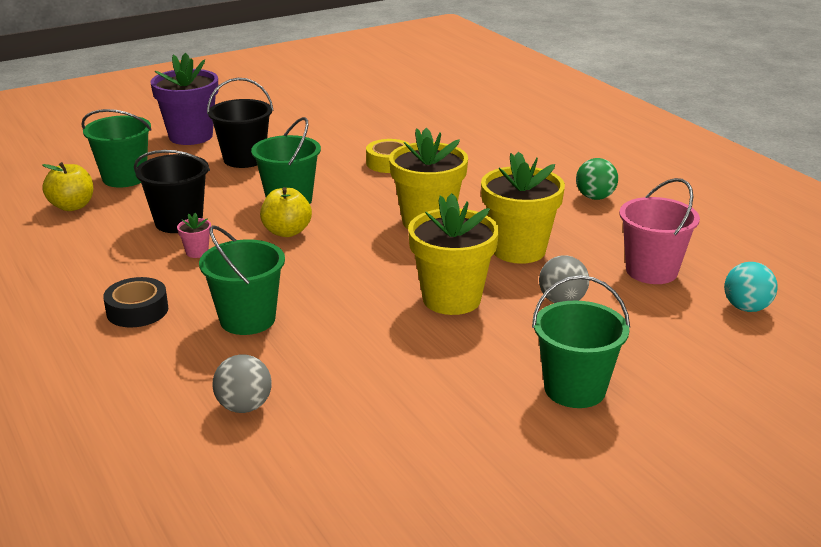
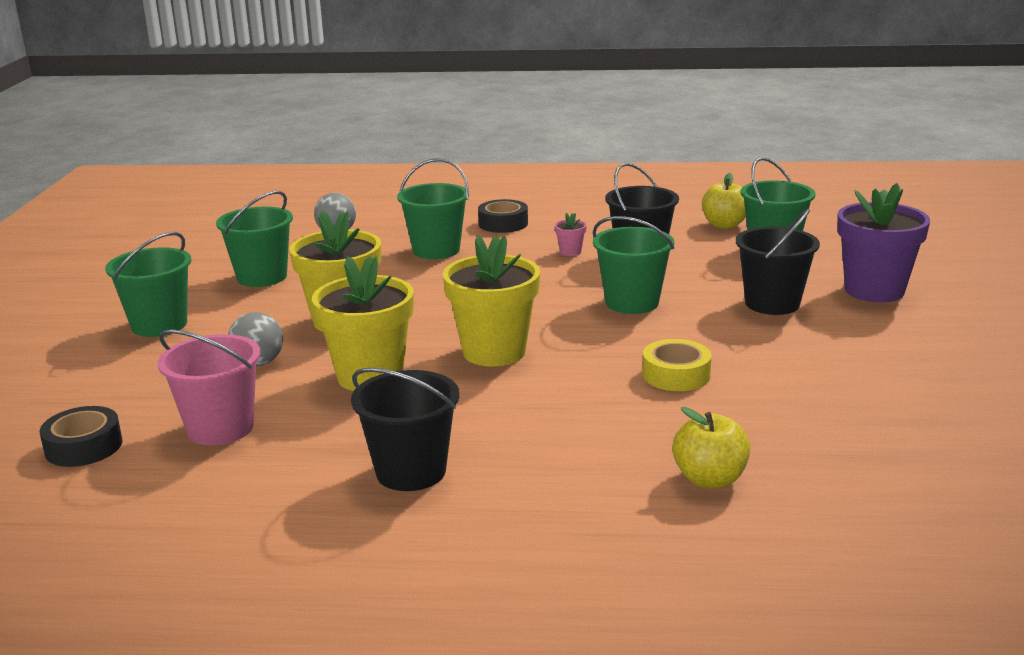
camera: 125 degrees right, 5 degrees down
yellow apple [260,187,312,237] -> yellow apple moved to [672,407,750,488]
green ball [576,158,618,200] -> black bucket [351,368,459,491]
turquoise ball [724,262,778,312] -> black tape [40,406,123,467]
none -> green bucket [216,191,293,287]

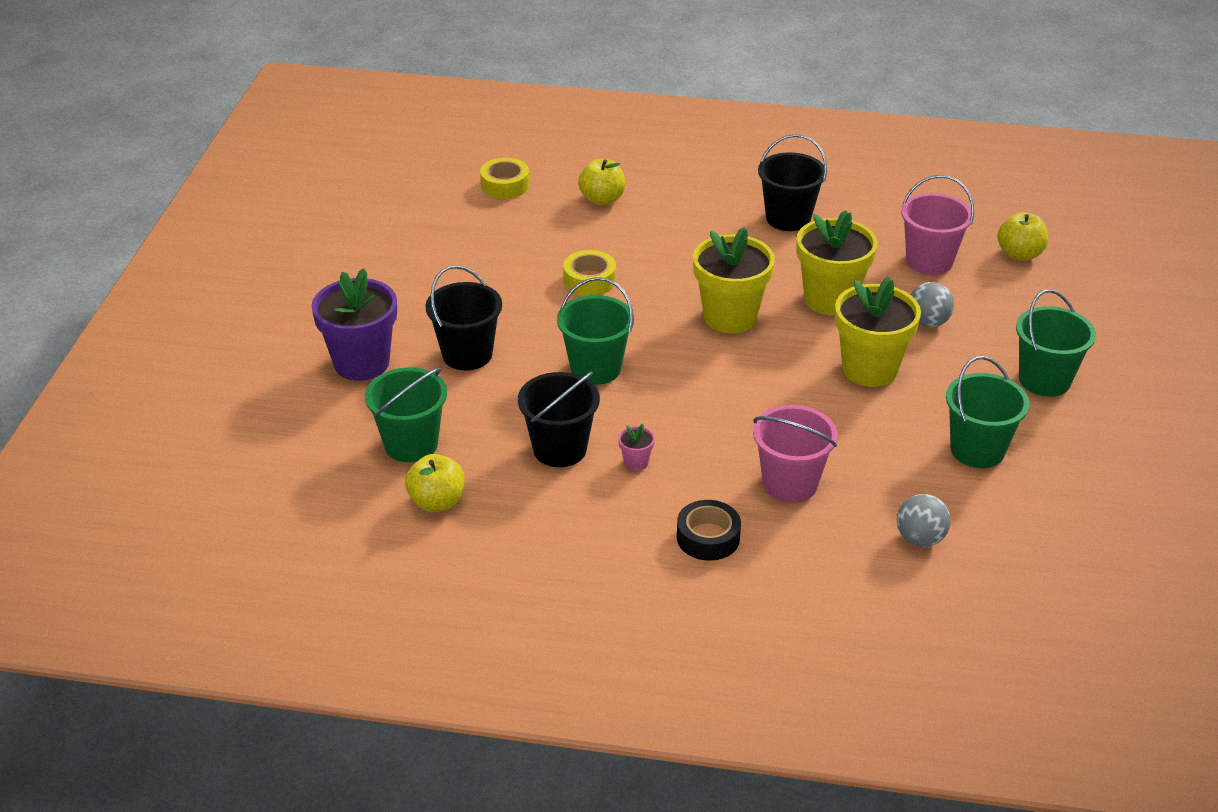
camera: 175 degrees left, 15 degrees up
black tape [40,406,123,467] -> yellow apple [997,212,1048,261]
green bucket [397,158,469,259] -> pink bucket [753,405,838,503]
none -> yellow tape [480,158,529,199]

